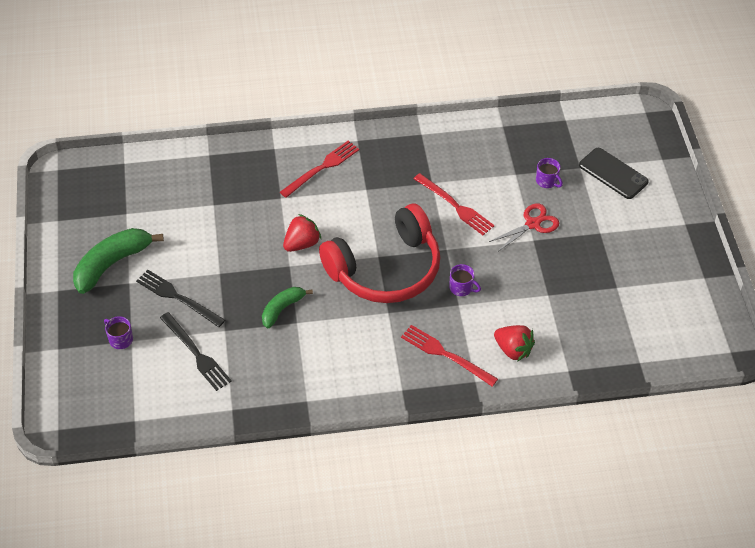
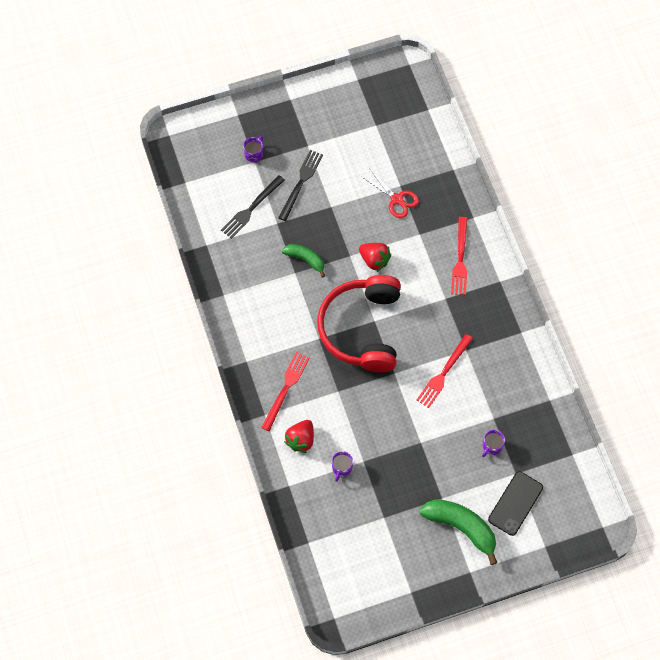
camera: 80 degrees right, 15 degrees up
green banana [73,228,164,294] -> green banana moved to [419,499,497,565]
red fork [280,141,359,198] -> red fork turned 60 degrees clockwise [451,217,467,295]
red headphones [319,204,440,303] -> red headphones turned 45 degrees clockwise [317,275,401,372]
purple mug [449,264,481,296] -> purple mug moved to [332,451,353,482]
red scissors [489,203,559,251] -> red scissors moved to [362,169,419,218]

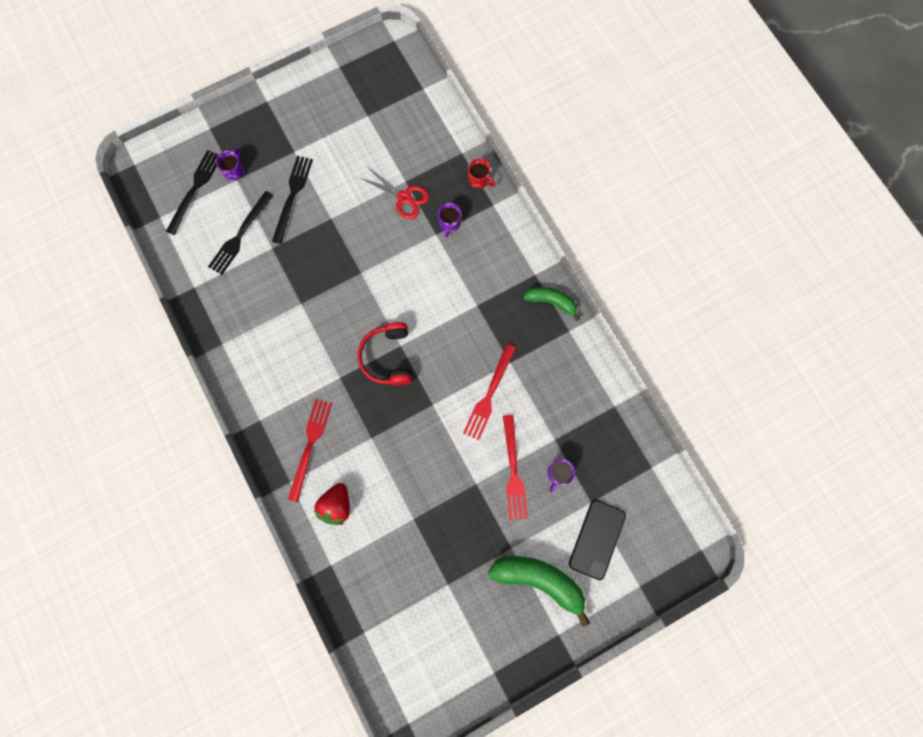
camera: 10 degrees left, 10 degrees up
green banana [282,244,325,278] -> green banana moved to [523,287,580,321]
red headphones [317,275,401,372] -> red headphones [357,322,412,386], size x0.56
purple mug [332,451,353,482] -> purple mug moved to [438,203,461,237]
red strawberry [359,243,391,272] -> none
red fork [451,217,467,295] -> red fork moved to [503,415,528,520]
none -> black fork [166,150,218,235]
none -> red mug [468,158,495,188]

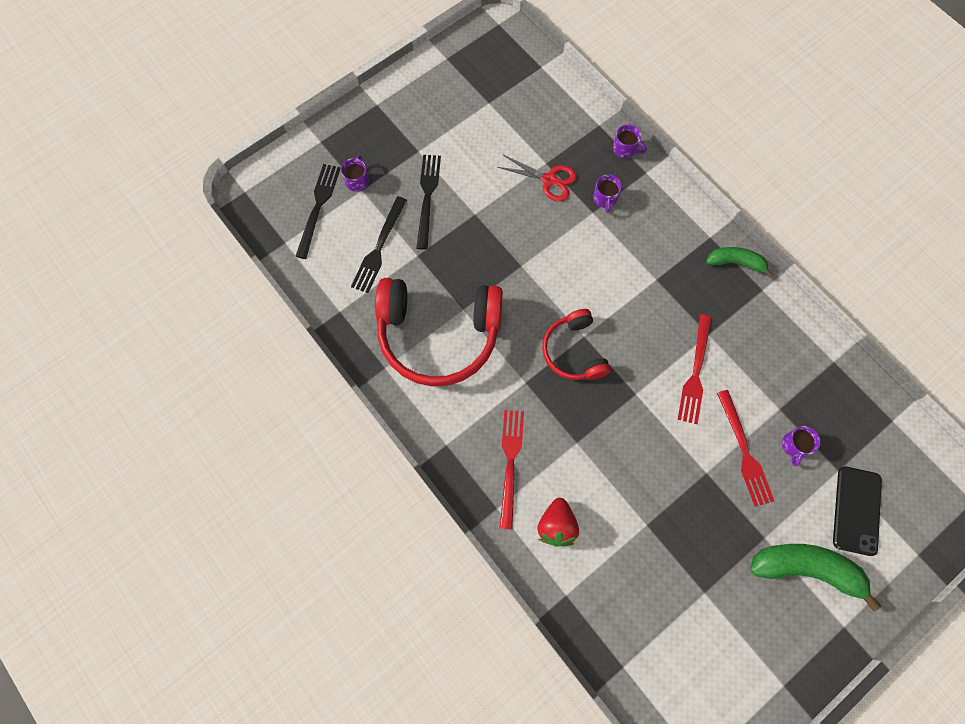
camera: 10 degrees left, 5 degrees down
red mug [468,158,495,188] -> purple mug [613,124,647,158]
none -> red headphones [375,278,503,386]

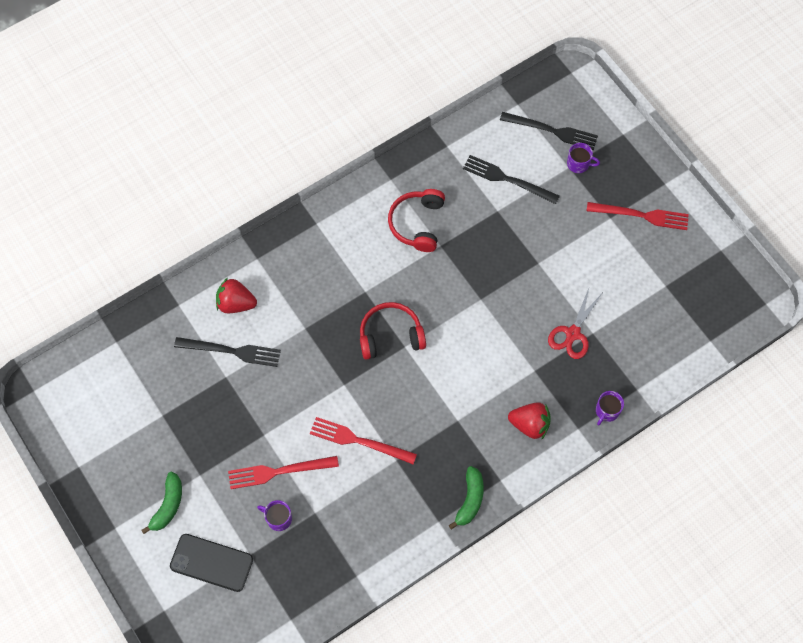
camera: 95 degrees right, 5 degrees down
red headphones [375,278,503,386] -> red headphones [388,189,445,252], size x0.56
black fork [416,155,441,250] -> black fork moved to [174,337,281,367]
red fork [500,410,524,529] -> red fork moved to [587,202,689,230]
purple mug [593,175,622,213] -> none
green banana [750,544,881,612] -> green banana [141,471,182,534], size x0.60
none -> red strawberry [508,402,551,439]

